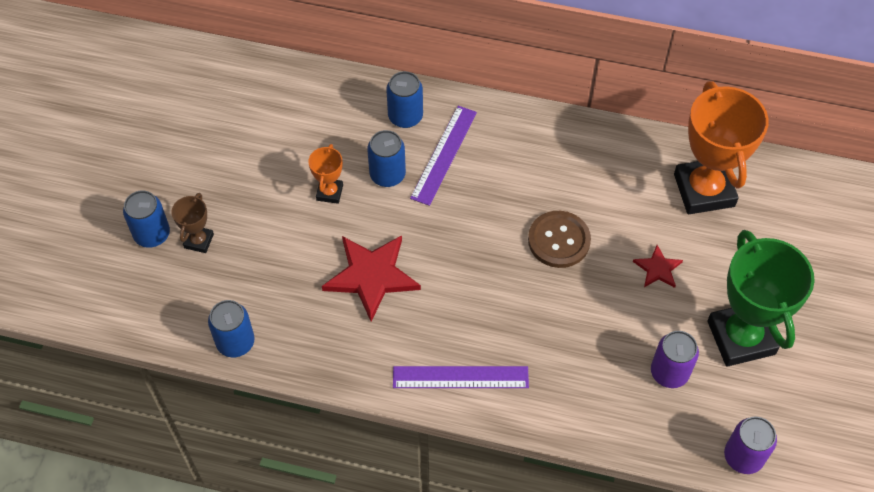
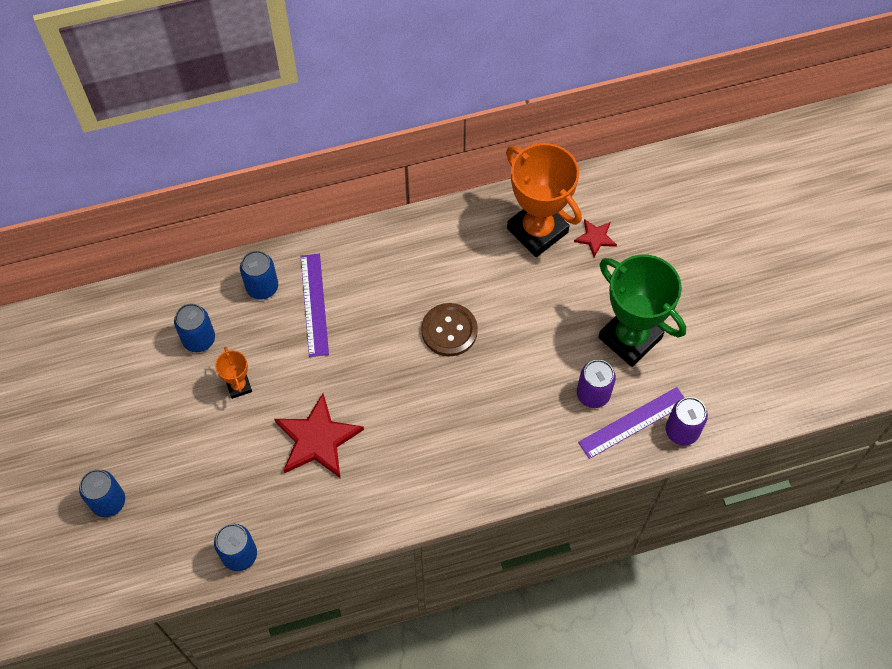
camera: 30 degrees left, 5 degrees up
brown trophy [172,193,214,253] -> none
blue can [367,130,406,187] -> blue can moved to [174,303,215,352]
purple ruler [393,366,529,388] -> purple ruler moved to [578,387,684,459]
red star [633,245,683,288] -> red star moved to [574,219,617,257]

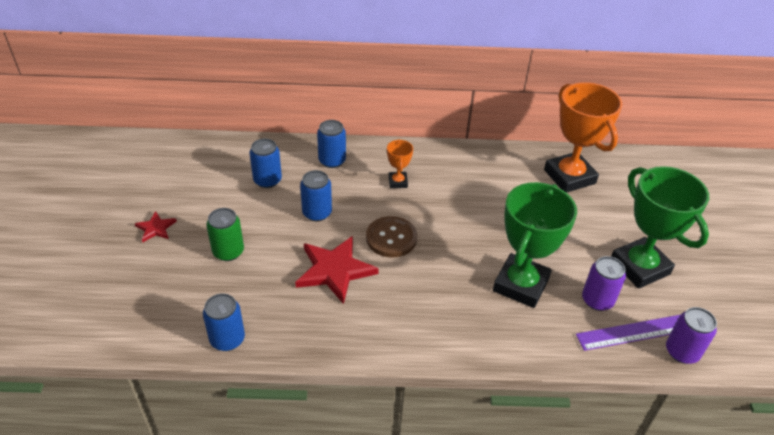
camera: 15 degrees right, 20 degrees down
blue can [79,469,125,517] -> blue can moved to [300,170,332,221]
orange trophy [215,347,252,399] -> orange trophy moved to [387,139,413,188]
purple ruler [301,254,329,357] -> none
brown button [421,303,478,356] -> brown button moved to [366,216,417,257]
red star [574,219,617,257] -> red star moved to [135,211,177,242]
none -> green can [206,208,244,261]
none -> green trophy [493,182,577,308]

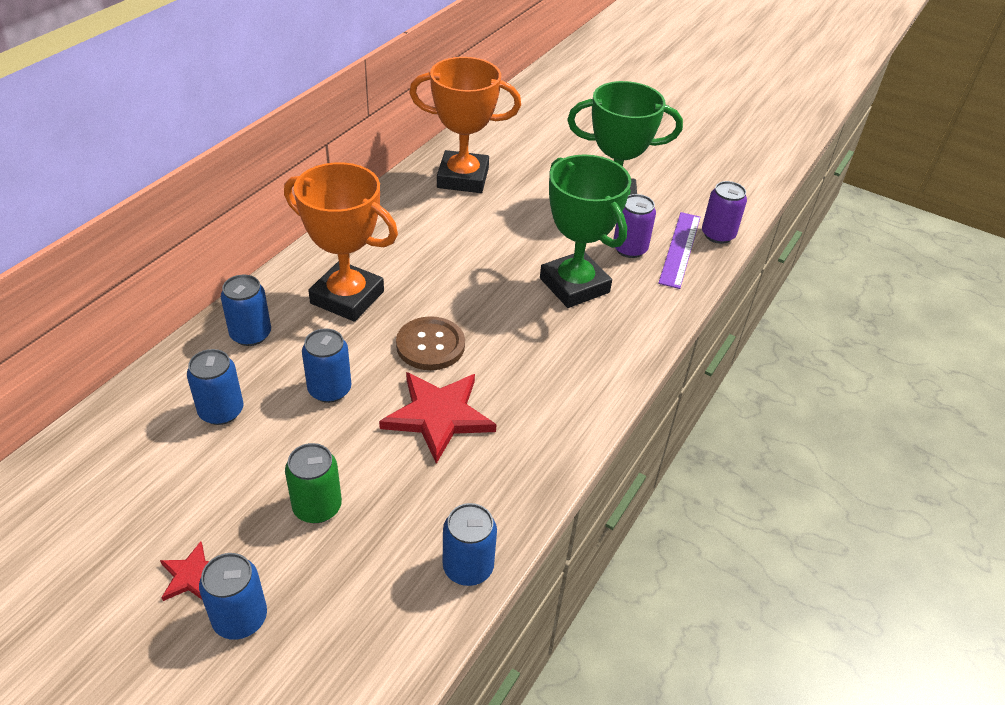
camera: 60 degrees left, 0 degrees up
orange trophy [387,139,413,188] -> orange trophy [284,162,398,322], size x2.17
none -> blue can [199,553,267,640]

